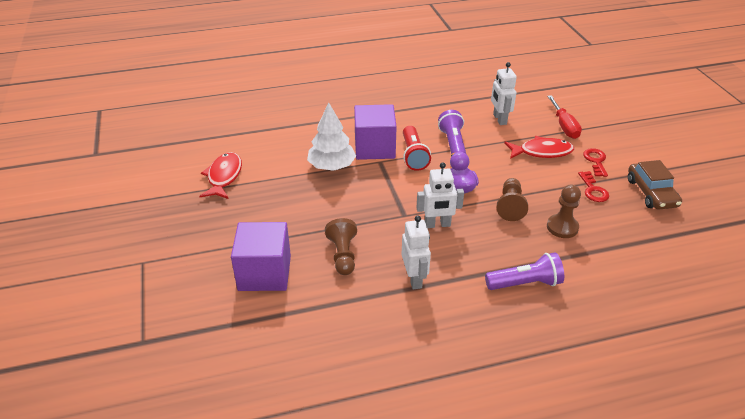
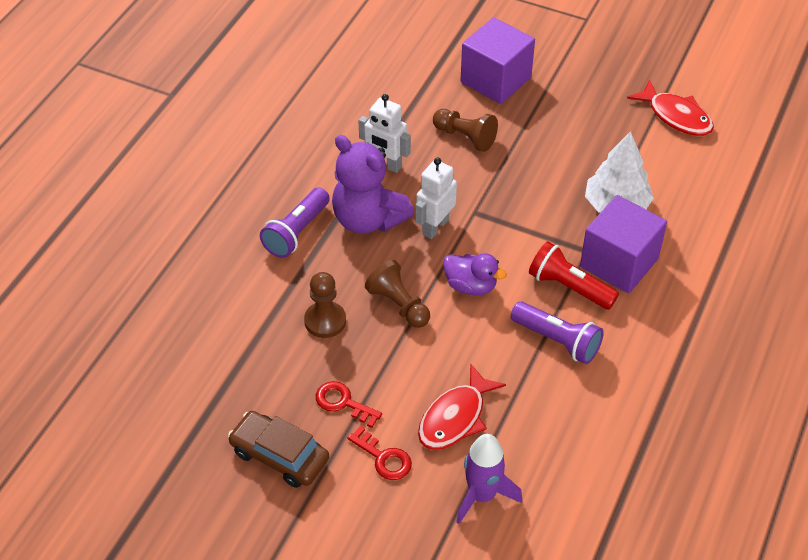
camera: 130 degrees right, 10 degrees up
white robot [491,62,517,125] -> none
red screwdriver [547,95,582,139] -> purple rocket [456,434,522,524]
none -> purple teddy bear [332,135,414,234]

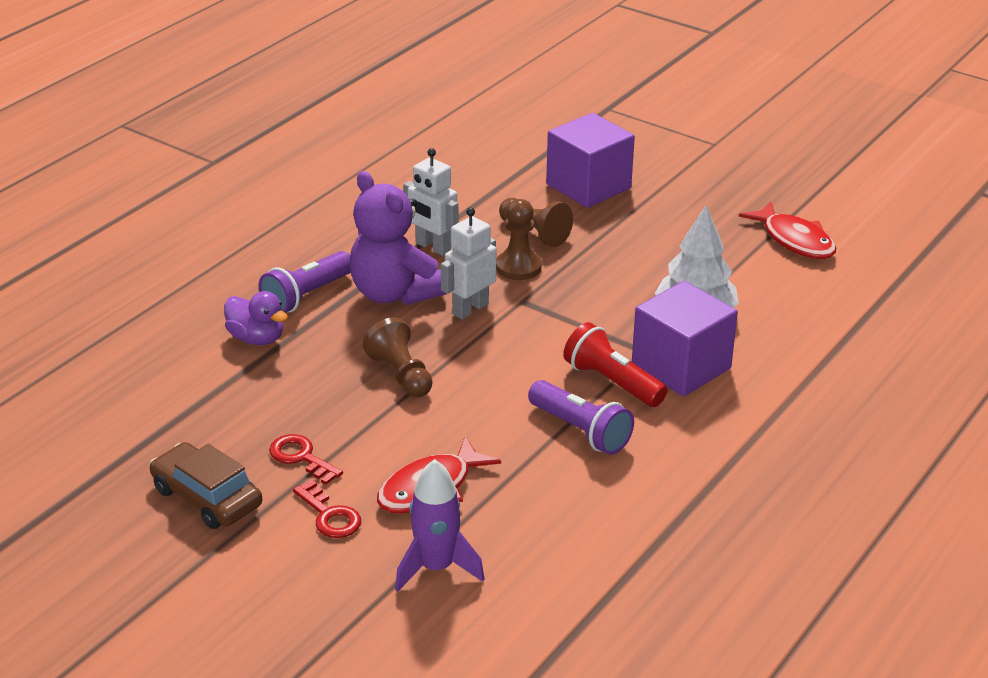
camera: 10 degrees right, 15 degrees down
brown pawn [304,272,346,338] -> brown pawn moved to [496,199,542,280]
purple duck [443,253,507,296] -> purple duck moved to [224,291,288,345]

